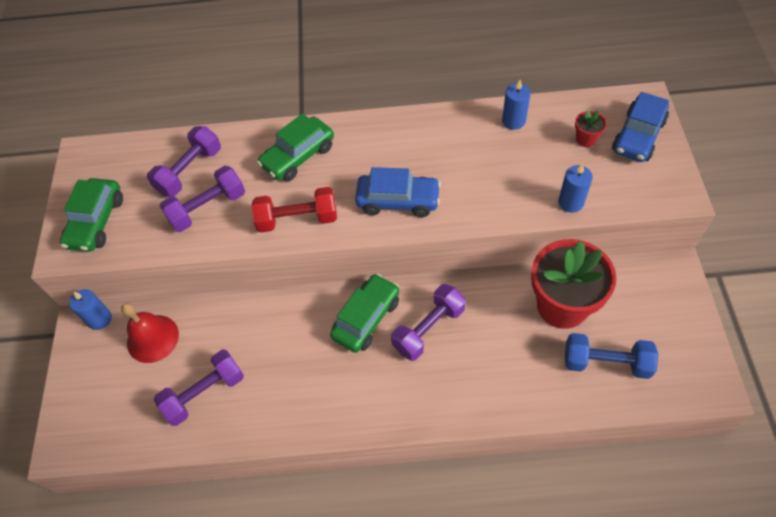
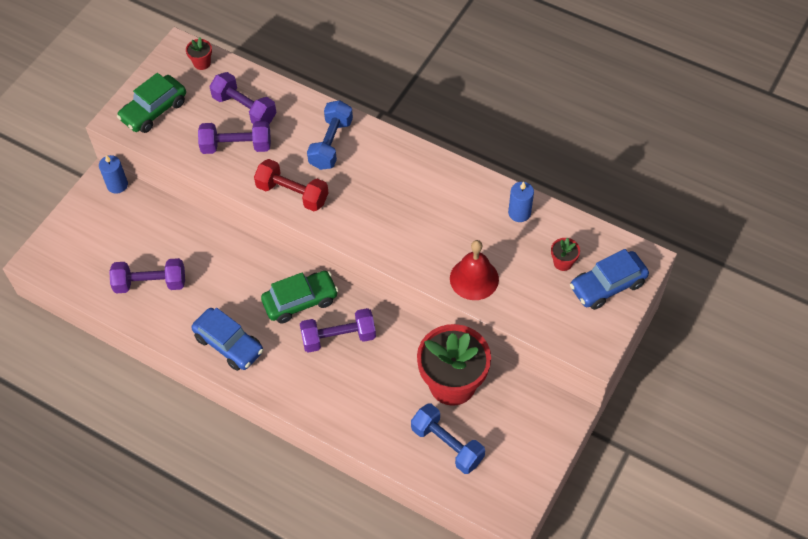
camera: 30 degrees right, 0 degrees up
red bell [121,303,179,363] -> red bell moved to [450,240,499,300]
purple dumbbell [147,126,221,197] -> purple dumbbell turned 60 degrees clockwise [209,72,277,124]
green car [257,113,334,181] -> blue dumbbell [307,100,353,170]
blue car [355,167,441,217] -> blue car moved to [191,308,263,371]
blue candle [558,164,593,212] -> none
none -> red flower pot [186,37,212,70]

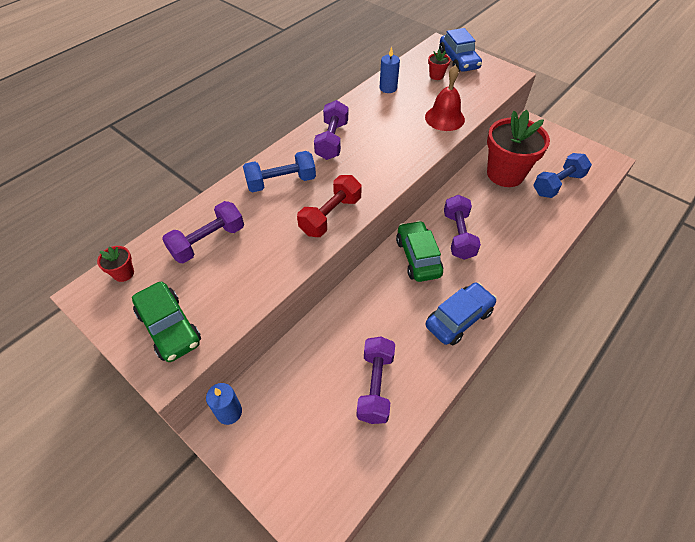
camera: 80 degrees left, 5 degrees down
purple dumbbell [198,121,271,154] -> purple dumbbell moved to [314,100,348,160]
blue dumbbell [307,100,353,170] -> blue dumbbell turned 45 degrees counterclockwise [243,151,316,192]

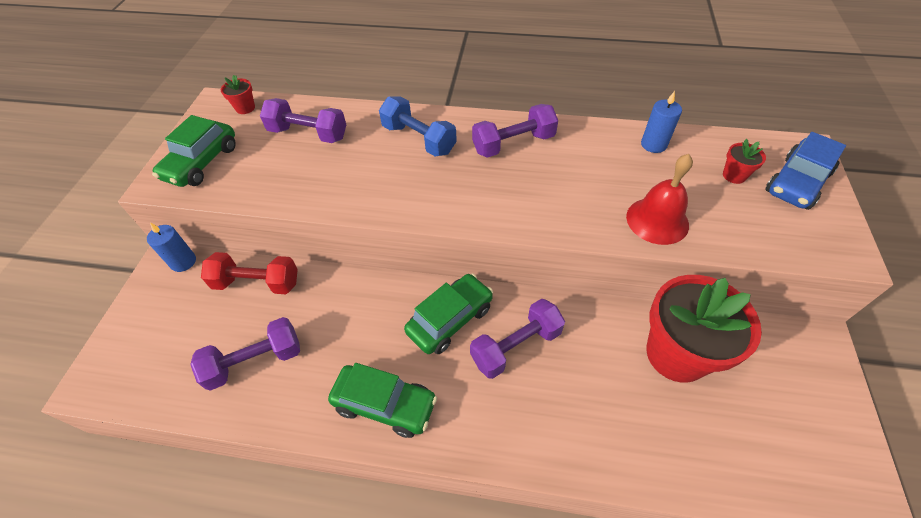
camera: 60 degrees right, 0 degrees up
red dumbbell [297,175,362,237] -> red dumbbell moved to [201,252,298,294]
blue car [426,282,497,345] -> green car [328,363,437,438]
blue dumbbell [534,153,592,198] -> none

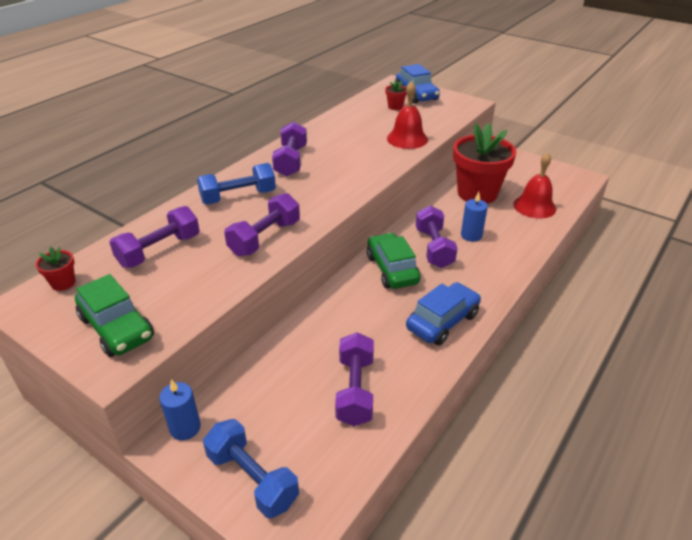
camera: 65 degrees left, 15 degrees down
red dumbbell [201,252,298,294] -> none
green car [328,363,437,438] -> blue car [406,282,481,345]
blue candle [641,91,682,153] -> blue candle moved to [461,192,488,242]
none -> blue dumbbell [203,419,299,518]
none -> purple dumbbell [224,193,300,256]
none -> red bell [513,152,556,218]

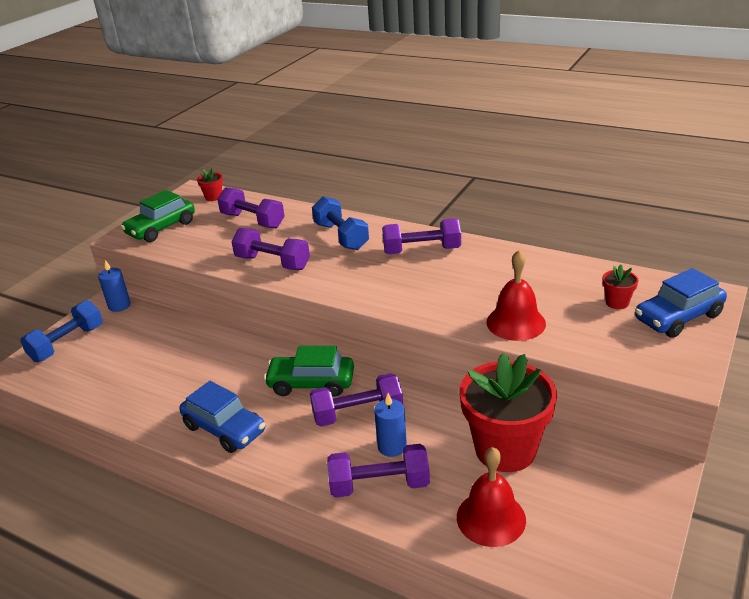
camera: 85 degrees right, 5 degrees down
purple dumbbell [335,332,374,426] -> purple dumbbell moved to [327,444,430,498]
green car [367,233,420,289] -> green car turned 150 degrees counterclockwise [264,346,354,397]

